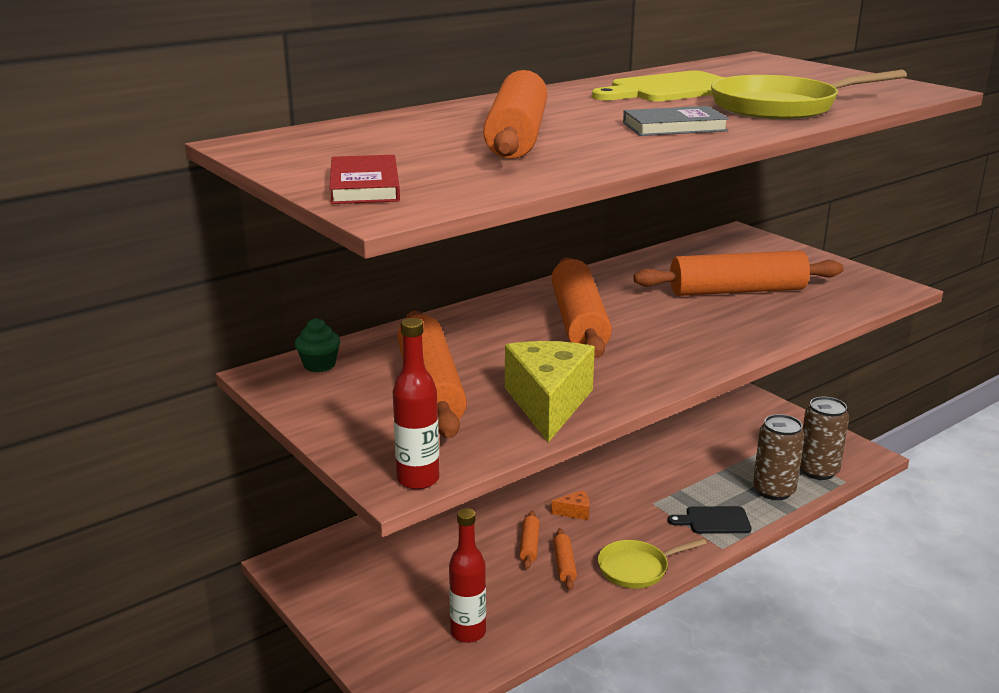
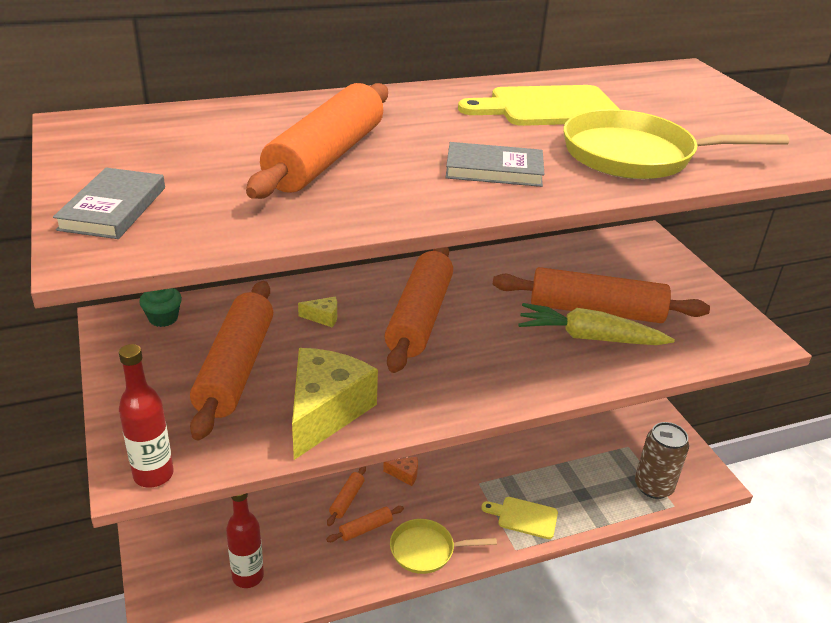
camera: 15 degrees right, 10 degrees up
red book [330,155,400,204] -> grey book [53,168,165,239]
orange rolling pin [553,528,577,590] -> orange rolling pin turned 45 degrees clockwise [326,506,404,542]
black cutting board [668,506,752,534] -> yellow cutting board [481,497,558,539]
brown can [753,414,805,500] -> none
none -> yellow cheese [298,296,337,327]
none -> yellow carrot [518,303,675,345]

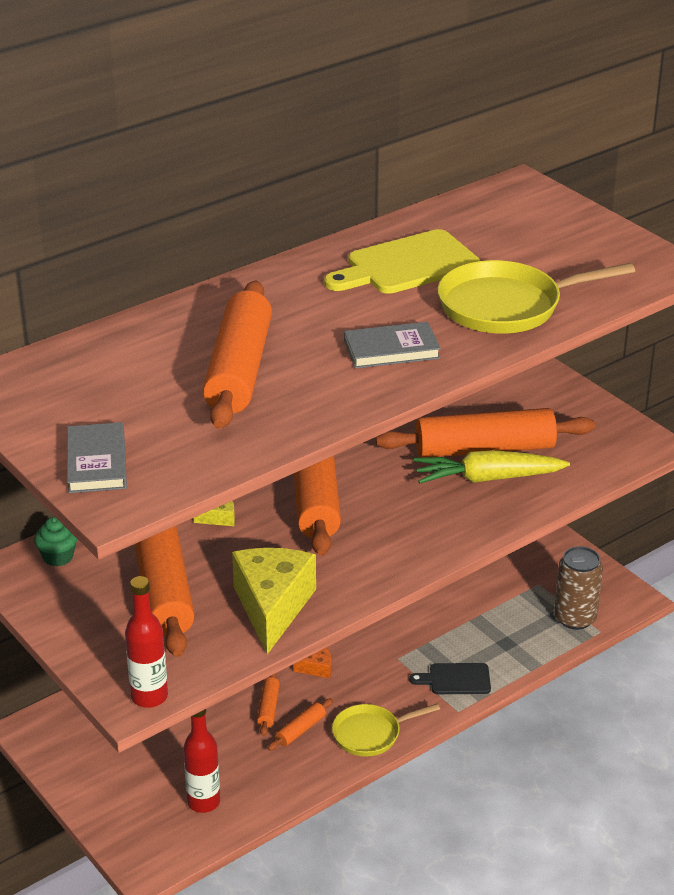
camera: 15 degrees left, 0 degrees up
yellow cutting board [481,497,558,539] -> black cutting board [409,663,491,694]

